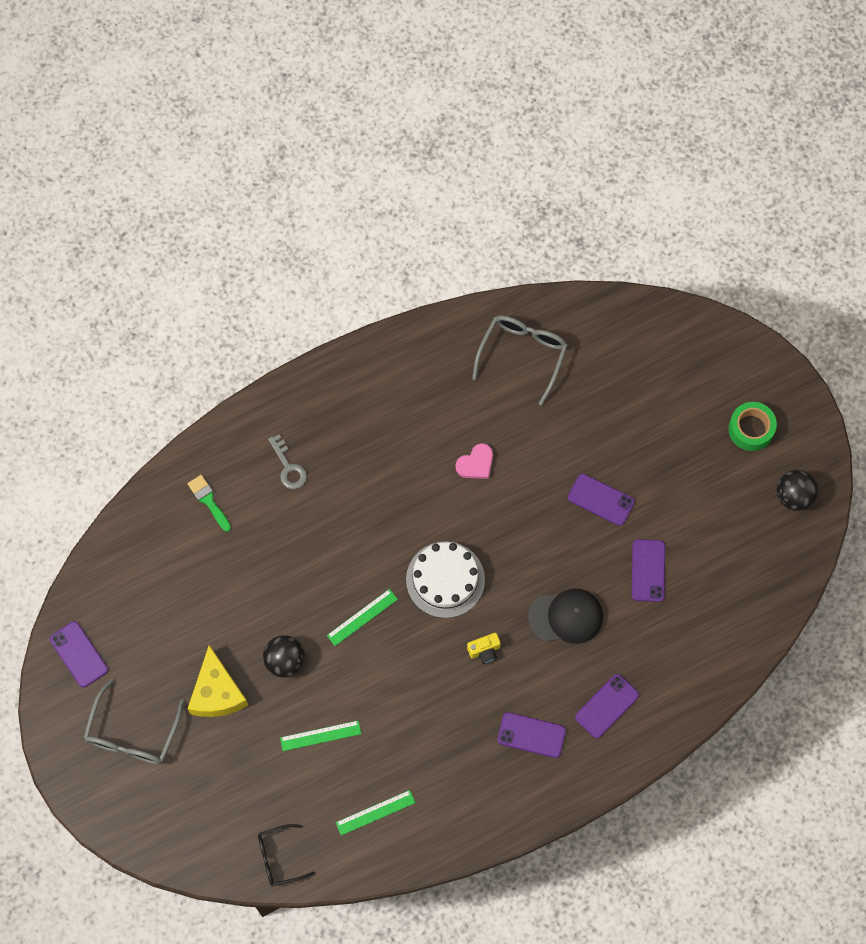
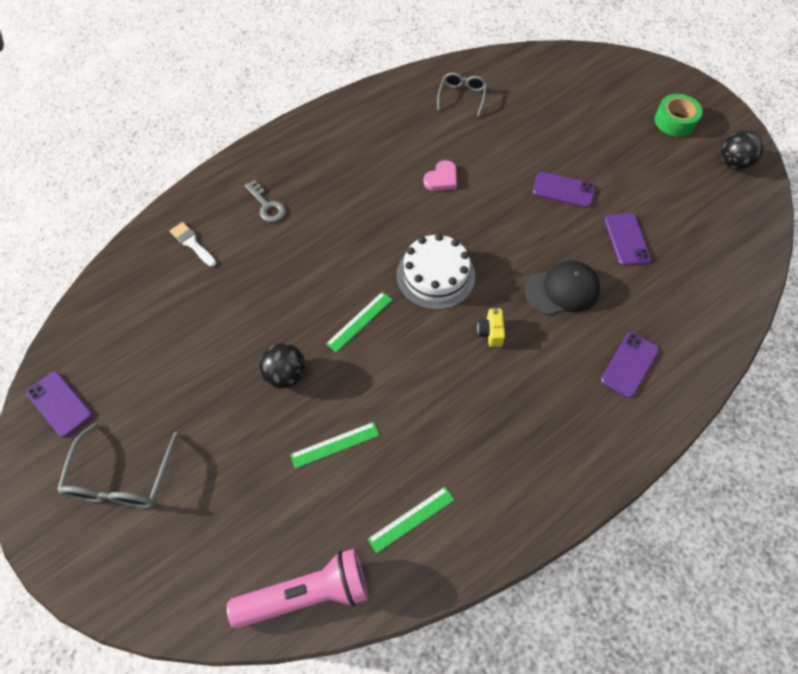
camera: 10 degrees left, 10 degrees down
green brush [188,475,231,532] -> white brush [170,222,216,267]
yellow cheese [188,645,248,717] -> none
black glasses [258,824,315,886] -> pink flashlight [227,549,368,628]
yellow camera [467,633,501,664] -> yellow camera turned 120 degrees clockwise [477,309,505,347]
grey glasses [472,315,568,405] -> grey glasses [437,73,487,116], size x0.64
purple phone [498,712,566,758] -> none

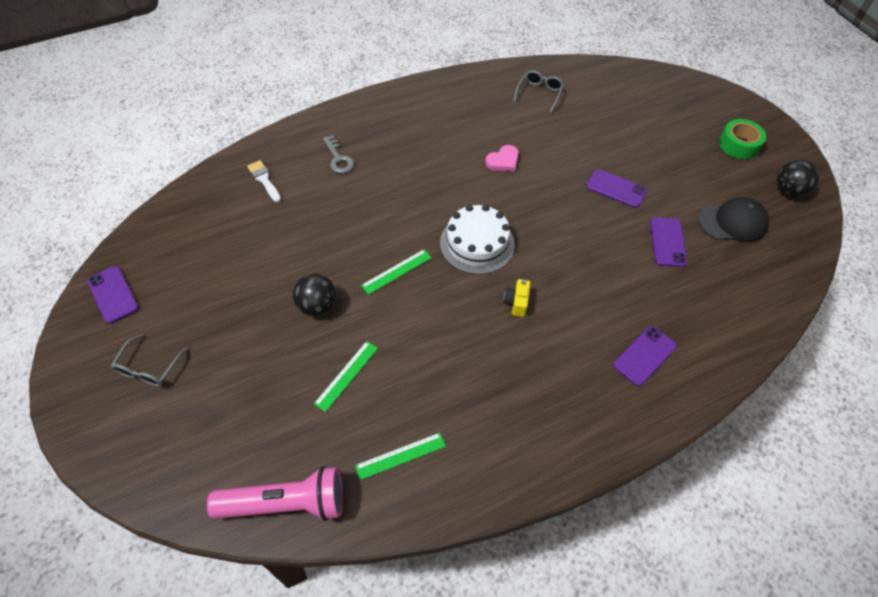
camera: 10 degrees right, 5 degrees down
grey glasses [57,423,179,508] -> grey glasses [111,334,188,387], size x0.64
green ruler [290,422,379,469] -> green ruler turned 45 degrees counterclockwise [314,341,378,412]
black cap [525,261,600,315] -> black cap moved to [698,197,769,243]

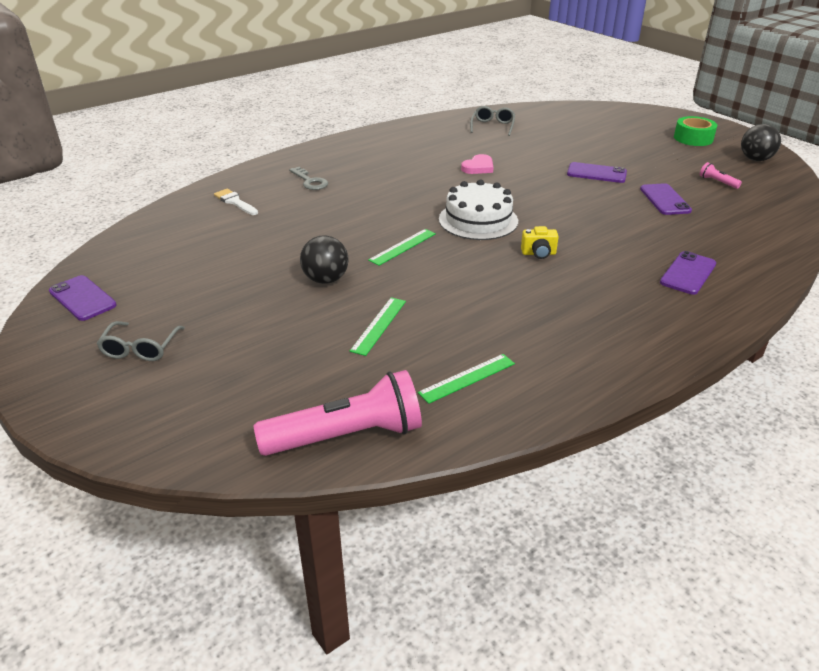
camera: 10 degrees left, 20 degrees down
yellow camera [504,279,531,317] -> yellow camera turned 90 degrees counterclockwise [521,226,559,259]
black cap [698,197,769,243] -> pink flashlight [700,162,742,189]

